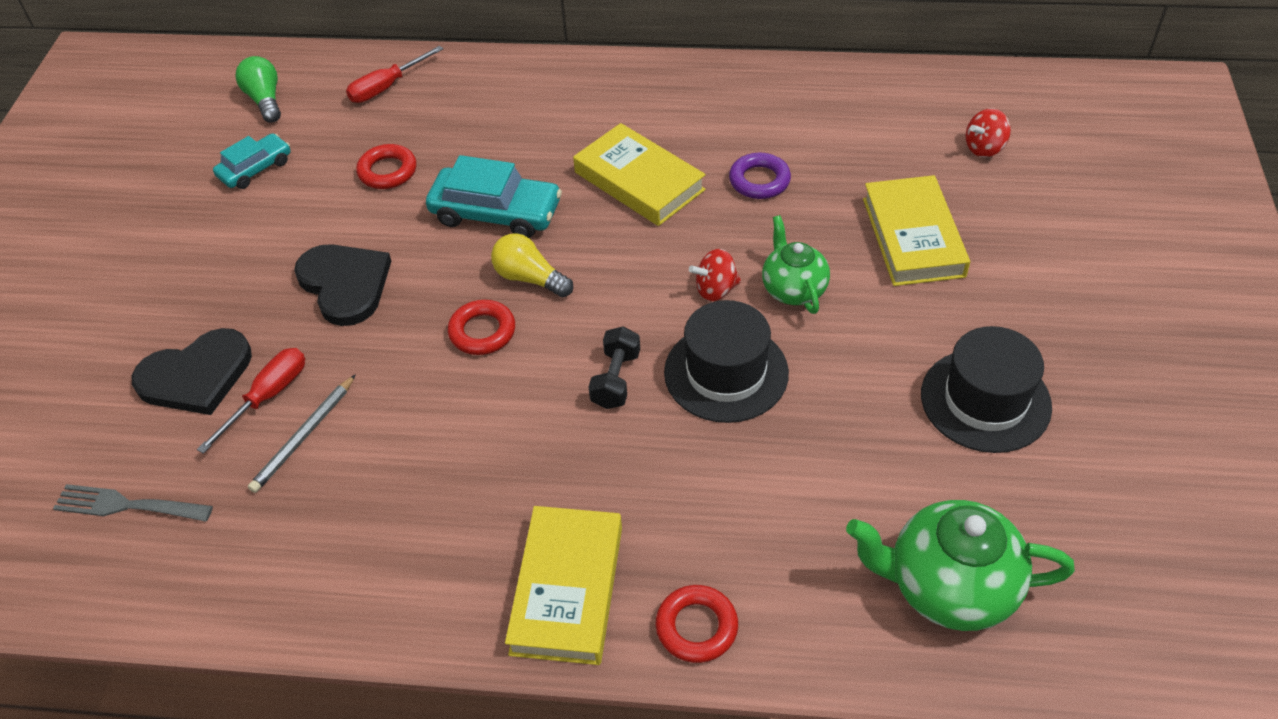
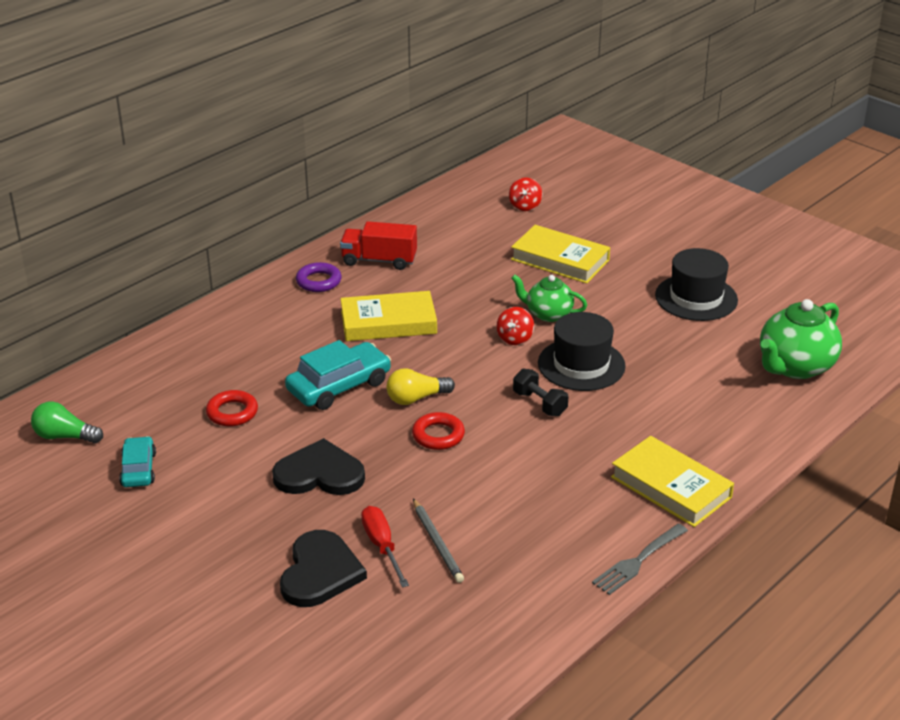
camera: 55 degrees left, 15 degrees down
grey fork [53,484,213,522] -> grey fork moved to [592,523,688,595]
red screwdriver [346,46,443,103] -> none
red ring [656,585,738,663] -> none
purple ring [729,153,791,199] -> purple ring moved to [296,262,342,292]
none -> red truck [340,221,417,270]

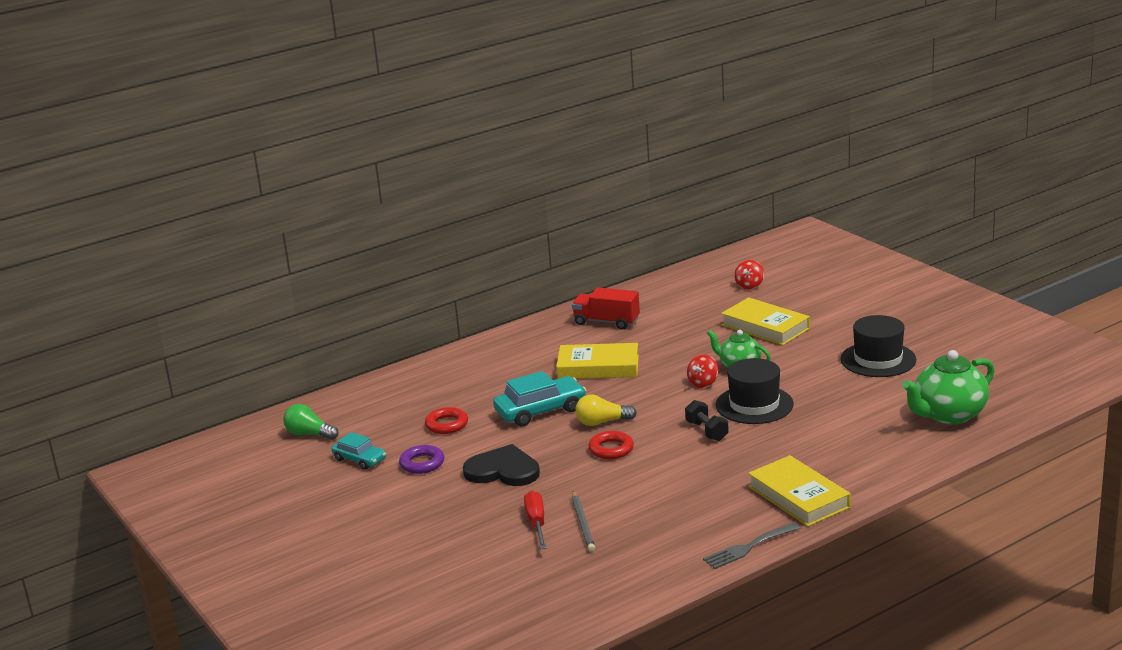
camera: 15 degrees right, 10 degrees down
turquoise car [119,436,156,487] -> turquoise car turned 120 degrees clockwise [331,432,386,470]
black heart [280,530,367,607] -> none
purple ring [296,262,342,292] -> purple ring moved to [399,445,444,474]

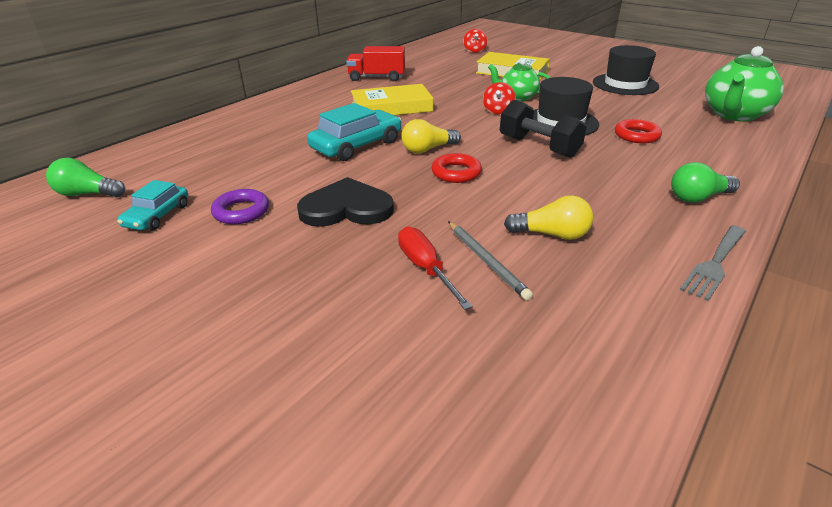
camera: 20 degrees left, 10 degrees up
turquoise car [331,432,386,470] -> turquoise car turned 90 degrees clockwise [117,180,188,230]
red ring [425,407,468,434] -> red ring moved to [615,119,662,143]
black dumbbell [685,400,729,441] -> black dumbbell [500,100,587,158], size x1.52
yellow book [748,455,851,527] -> green light bulb [671,162,740,203]
none -> yellow light bulb [504,195,593,240]

